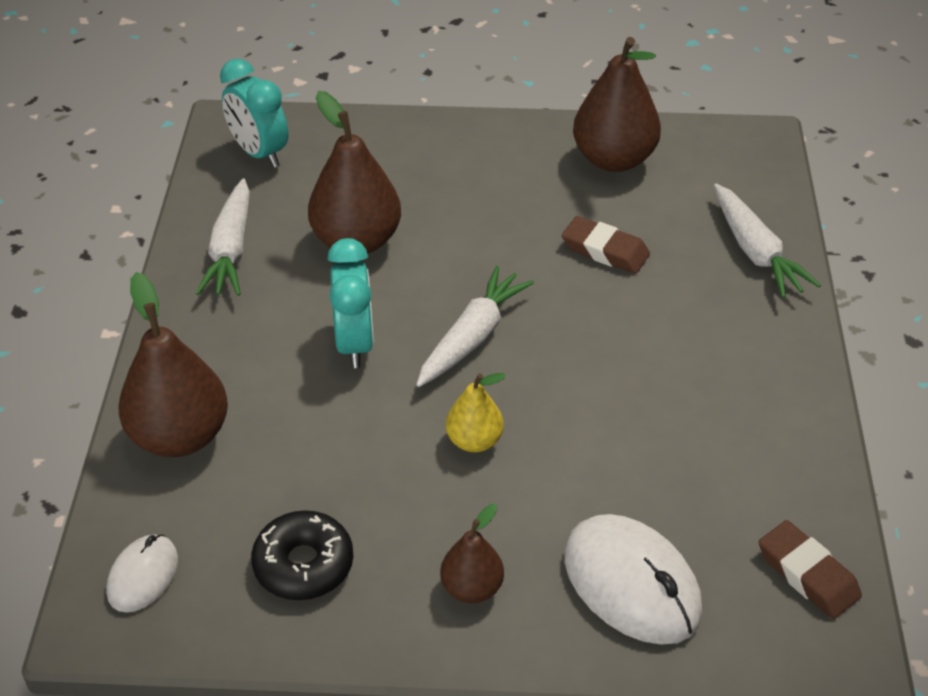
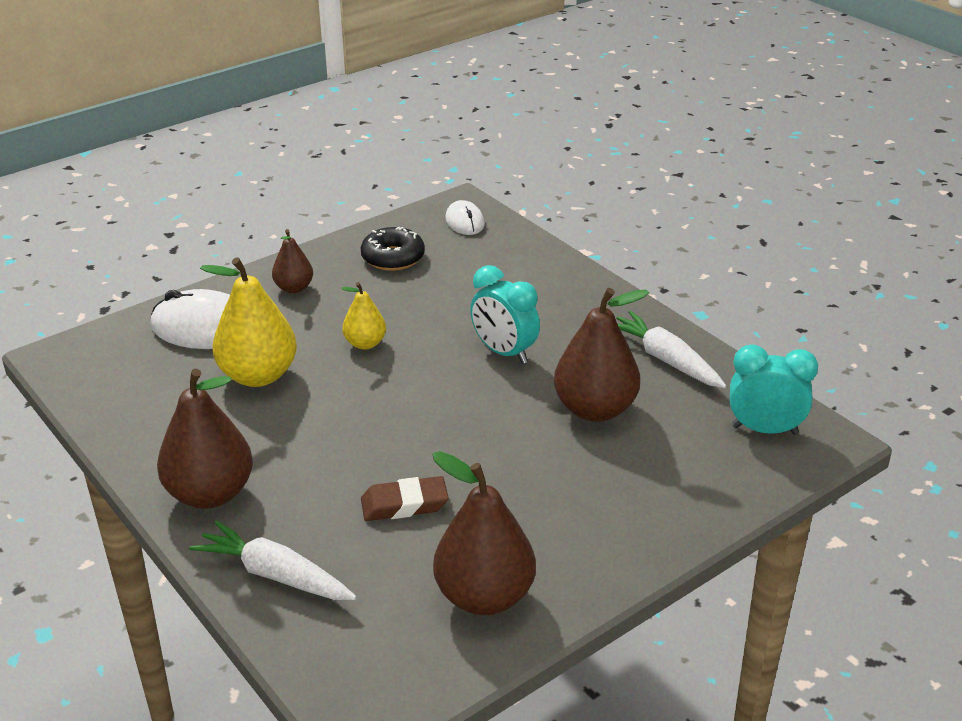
camera: 140 degrees right, 10 degrees down
brown pear [118,272,228,457] -> brown pear moved to [157,369,253,509]
white carrot [416,266,534,387] -> none
brown eraser [759,520,862,619] -> none
none -> yellow pear [200,257,297,387]

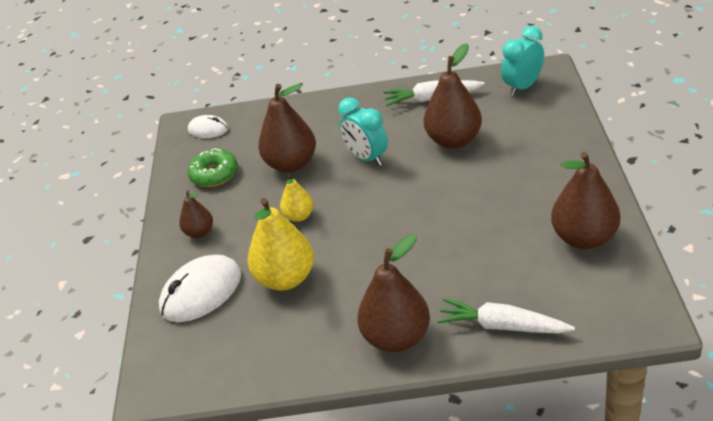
camera: 50 degrees left, 5 degrees up
white carrot [189,520,356,600] -> white carrot turned 45 degrees clockwise [437,298,575,334]
black donut [361,227,425,271] -> green donut [187,148,238,187]
brown eraser [361,476,449,521] -> none
turquoise clock [470,265,540,364] -> turquoise clock turned 60 degrees clockwise [338,97,388,166]
none -> brown pear [258,84,316,173]

